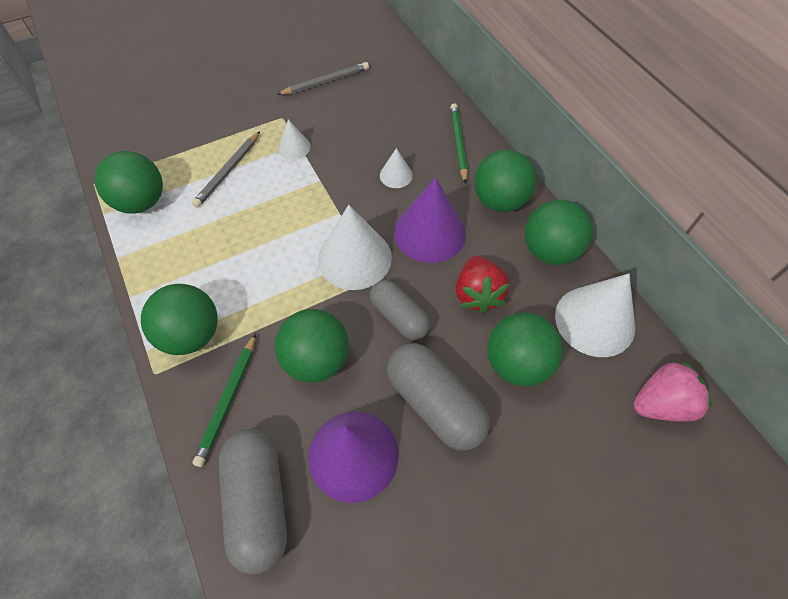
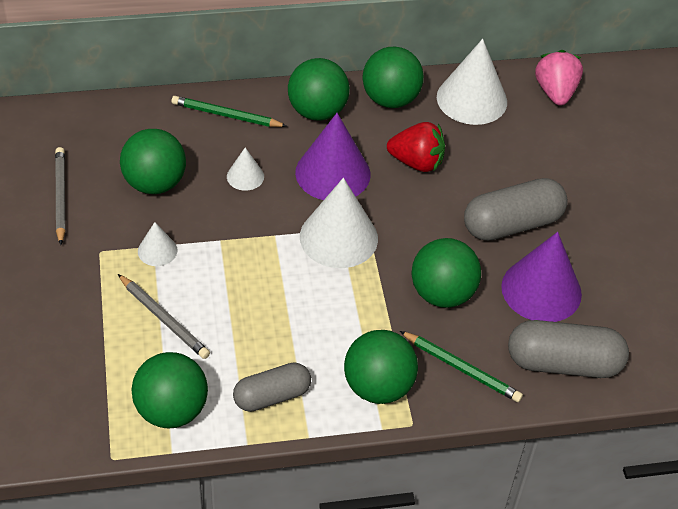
camera: 75 degrees left, 10 degrees down
grey capsule [370,280,430,340] -> grey capsule moved to [233,362,311,412]
green ball [487,312,563,386] -> green ball moved to [120,129,186,194]

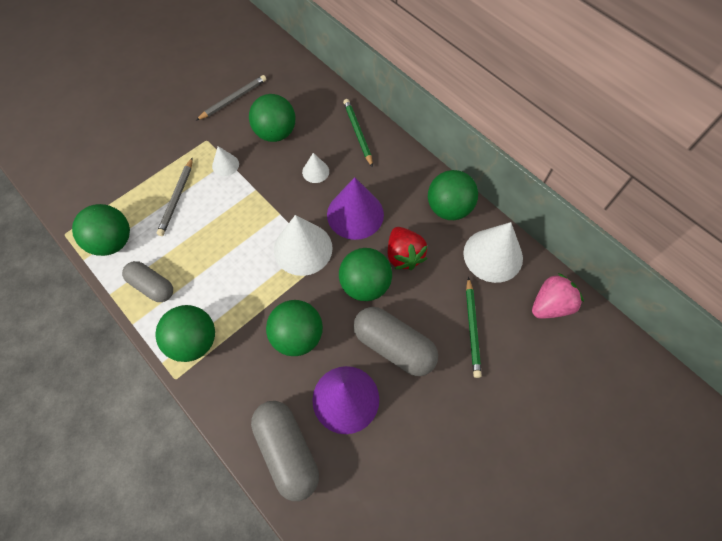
camera: 60 degrees right, 15 degrees up
green ball [288,58,350,120] -> green ball moved to [339,248,392,301]
green pencil [400,331,523,402] -> green pencil moved to [466,277,482,378]

